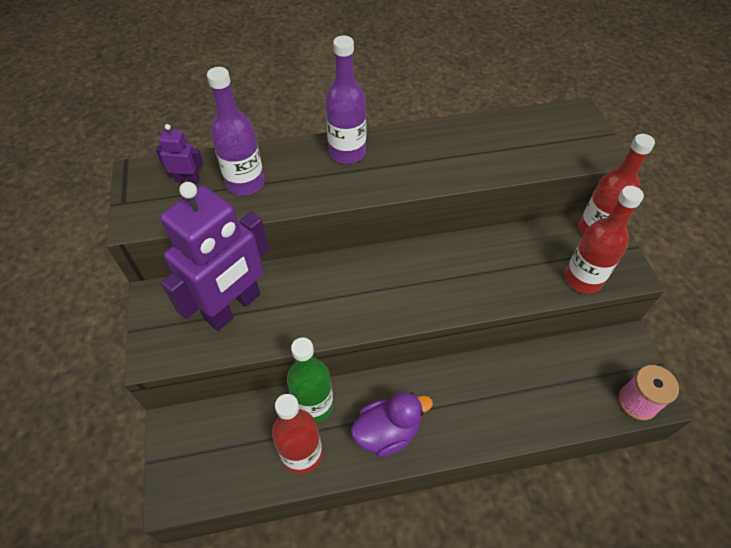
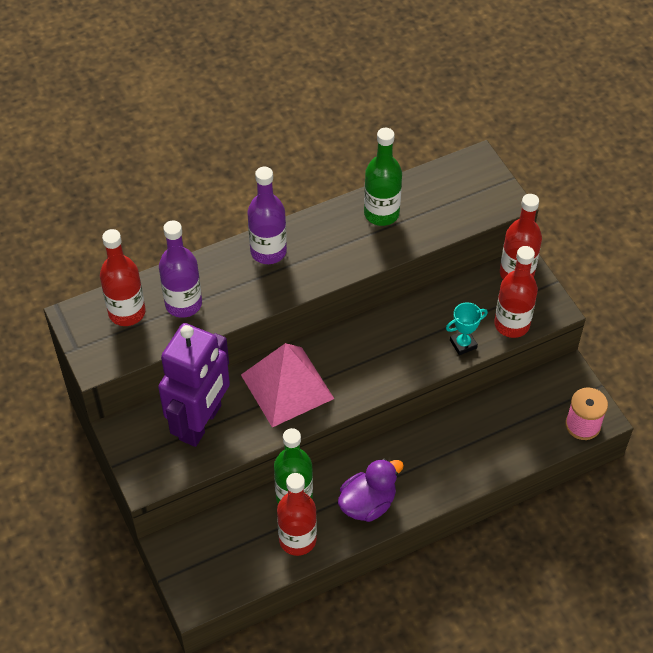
camera: 15 degrees left, 0 degrees up
purple robot [156,124,203,184] -> red bottle [100,229,146,326]
none -> pink pyramid [241,343,334,427]
none -> green bottle [364,128,402,226]
none -> turquoise trophy [446,302,488,355]

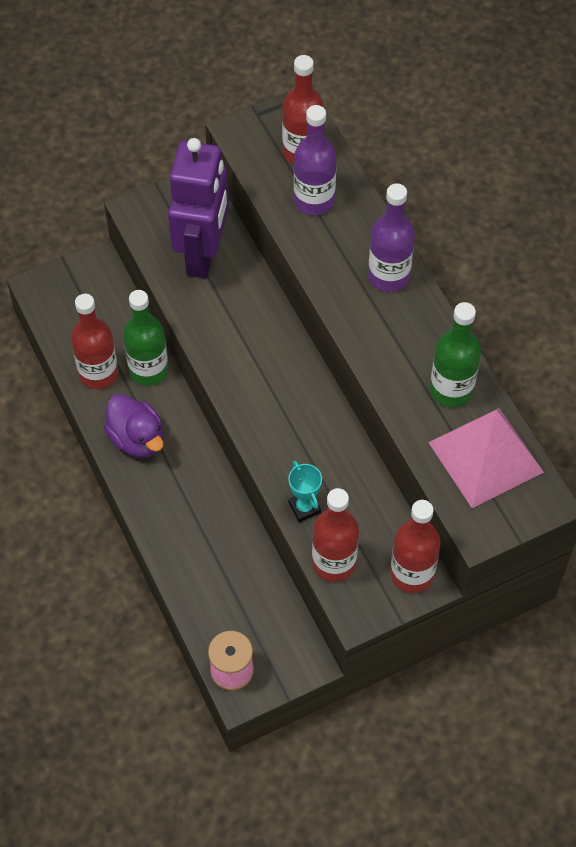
camera: 90 degrees right, 5 degrees up
purple robot [158,323,230,447] -> purple robot turned 105 degrees counterclockwise [168,138,229,278]
pink pyramid [241,343,334,427] -> pink pyramid moved to [428,408,544,508]

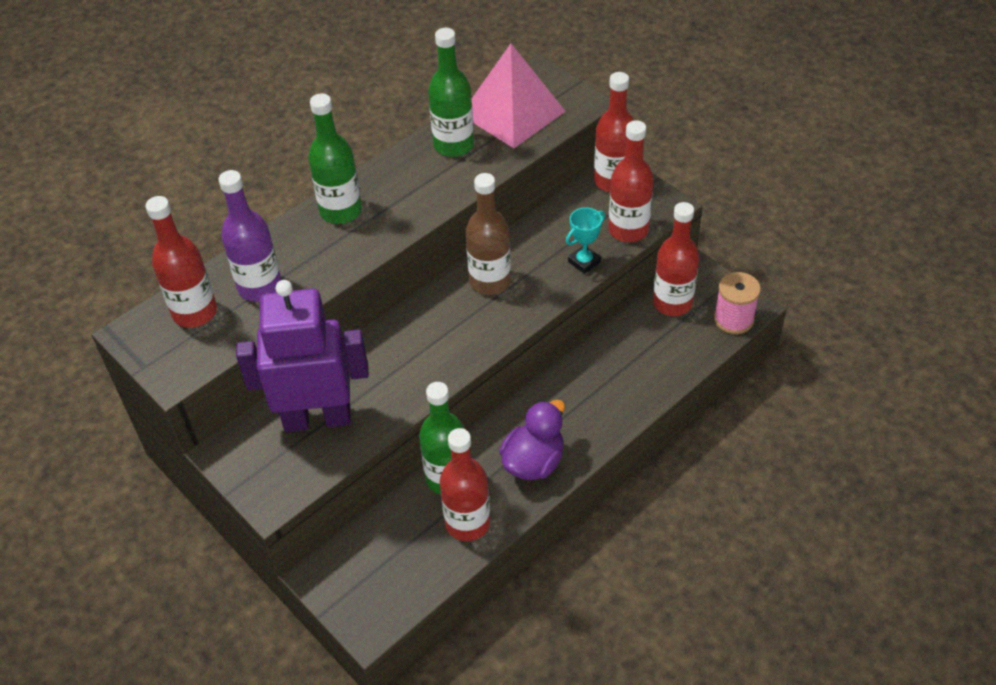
camera: 105 degrees left, 10 degrees down
purple bottle [368,183,415,292] -> green bottle [308,93,362,224]
none -> brown bottle [466,173,511,295]
none -> red bottle [653,202,699,316]

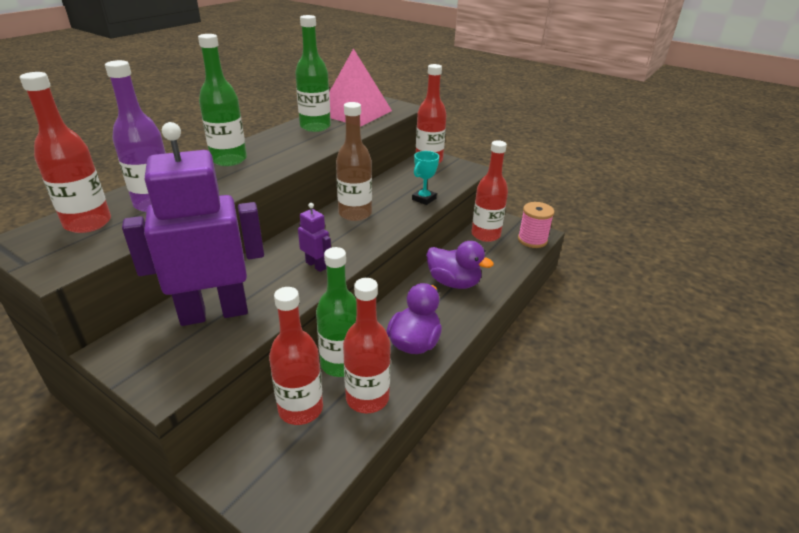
camera: 15 degrees left, 15 degrees down
red bottle [608,120,654,242] -> red bottle moved to [269,287,323,425]
none -> purple robot [298,203,331,272]
none -> purple duck [426,241,494,289]

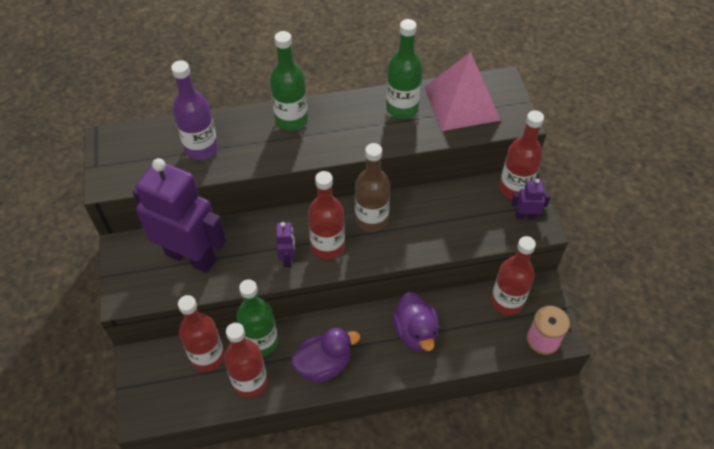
camera: 45 degrees right, 20 degrees up
red bottle [20,72,111,233] -> red bottle moved to [308,171,345,260]
turquoise trophy [412,151,439,205] -> none
none -> purple robot [511,179,550,220]

